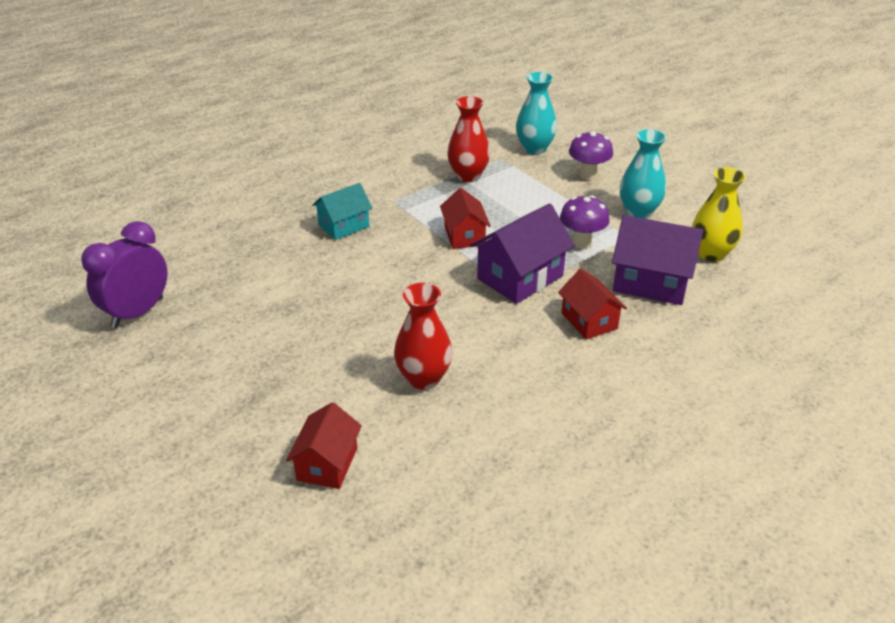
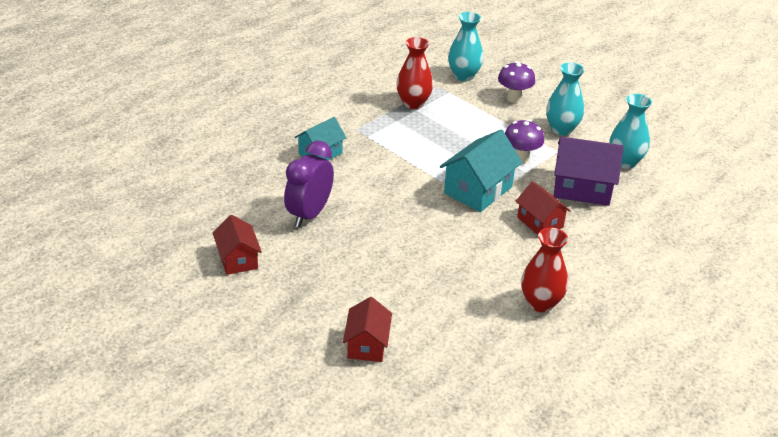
camera: 10 degrees left, 0 degrees up
purple clock [81,221,168,328] -> purple clock moved to [284,141,334,227]
red vase [394,283,452,390] -> red vase moved to [521,228,568,312]
red house [440,188,491,249] -> red house moved to [212,215,262,275]
purple house [470,204,575,304] -> turquoise house [440,130,523,212]
yellow vase [692,167,746,262] -> turquoise vase [609,94,652,169]

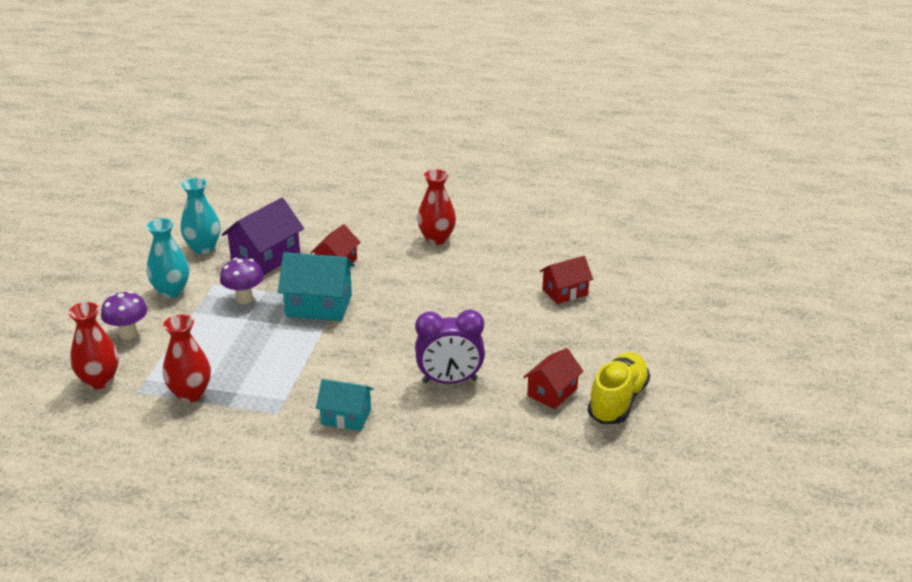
camera: 120 degrees left, 5 degrees down
turquoise vase [448,12,483,81] -> red vase [68,302,119,389]
purple house [554,136,624,206] -> purple house turned 60 degrees clockwise [222,198,304,275]
none -> yellow shoe [588,352,650,424]

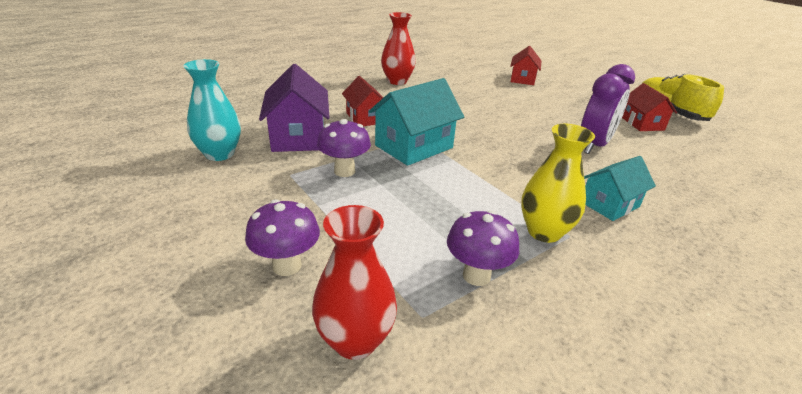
camera: 50 degrees left, 0 degrees up
turquoise vase [147,218,189,298] -> none
red vase [163,314,211,403] -> purple mushroom [447,210,519,286]
none -> yellow vase [521,124,595,243]

